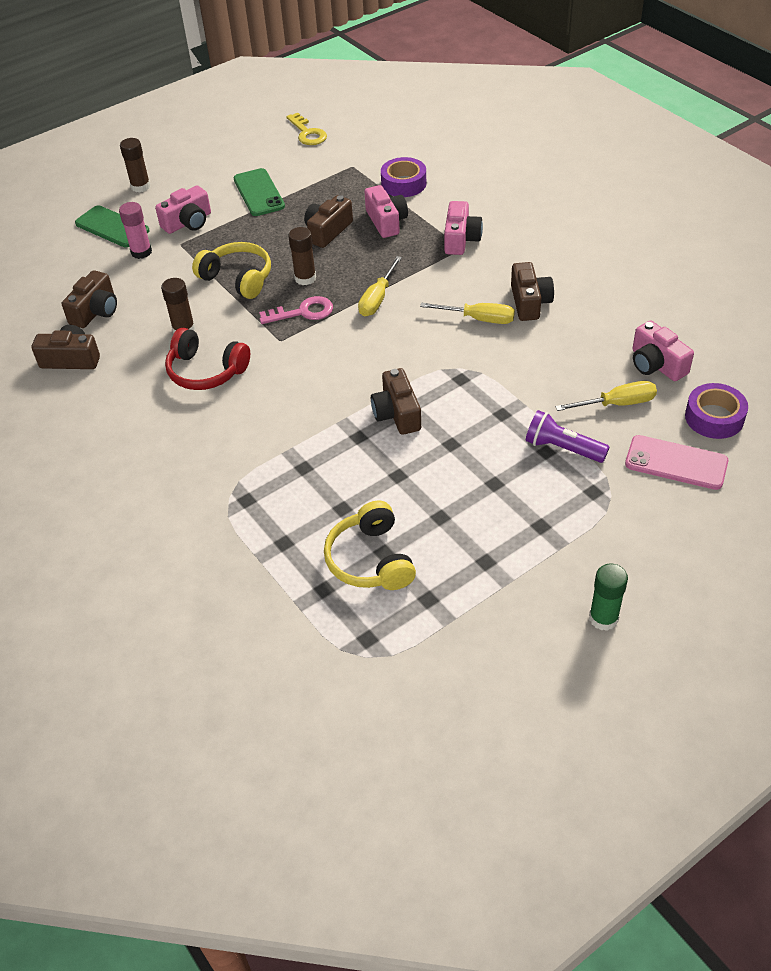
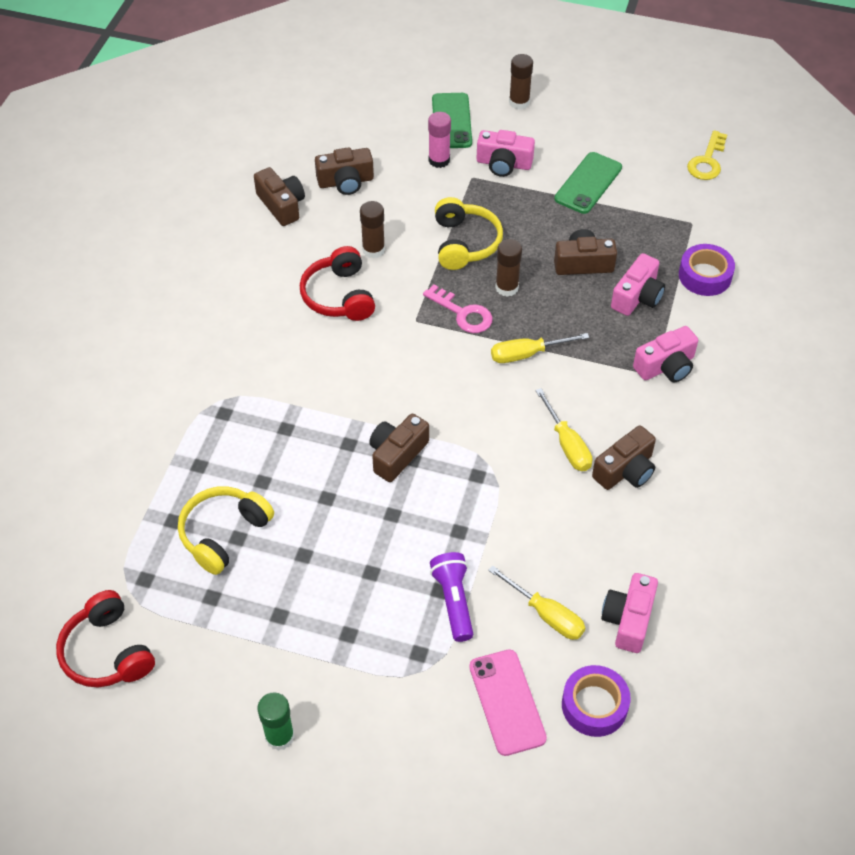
camera: 50 degrees right, 5 degrees up
none -> red headphones [56,590,155,687]

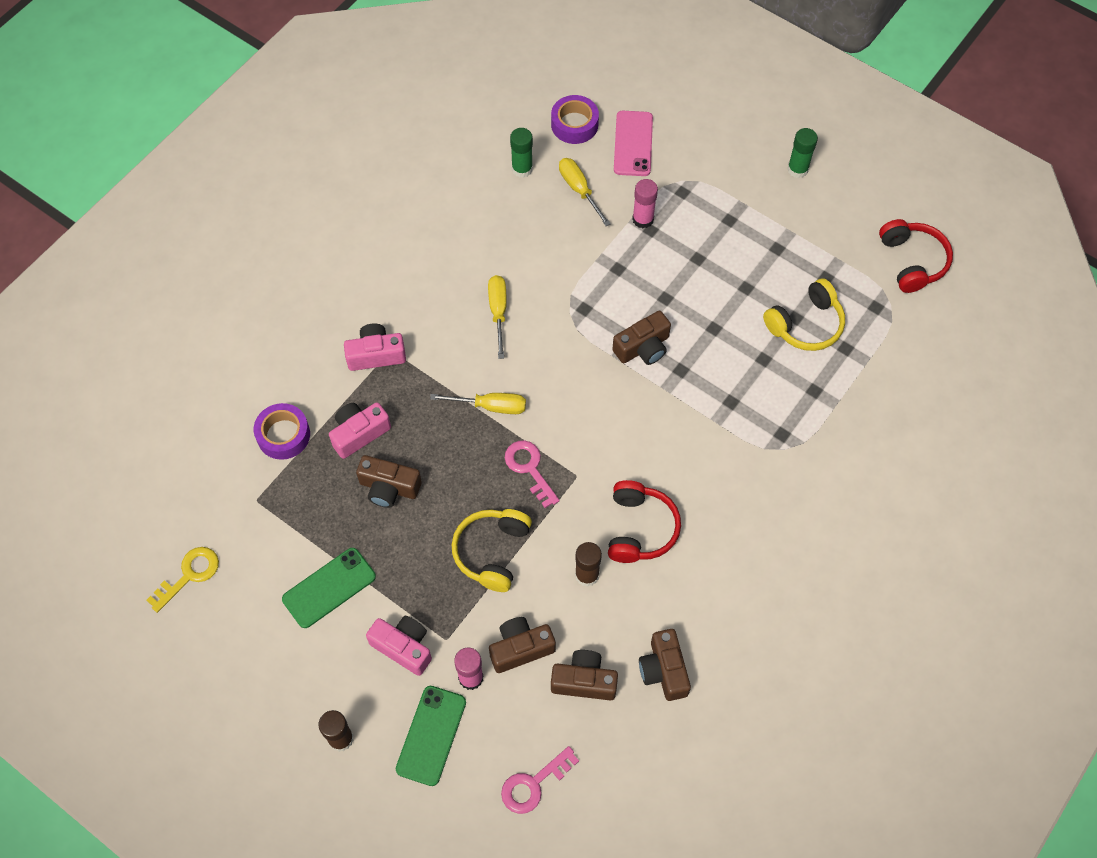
camera: 160 degrees left, 10 degrees up
purple flashlight [430,552,473,642] -> pink glue stick [632,179,658,228]
brown glue stick [495,239,522,297] -> none
brown camera [592,425,656,490] -> brown camera moved to [489,617,556,673]
pink camera [601,573,658,653] -> green glue stick [510,128,533,178]
none -> pink key [501,746,579,814]

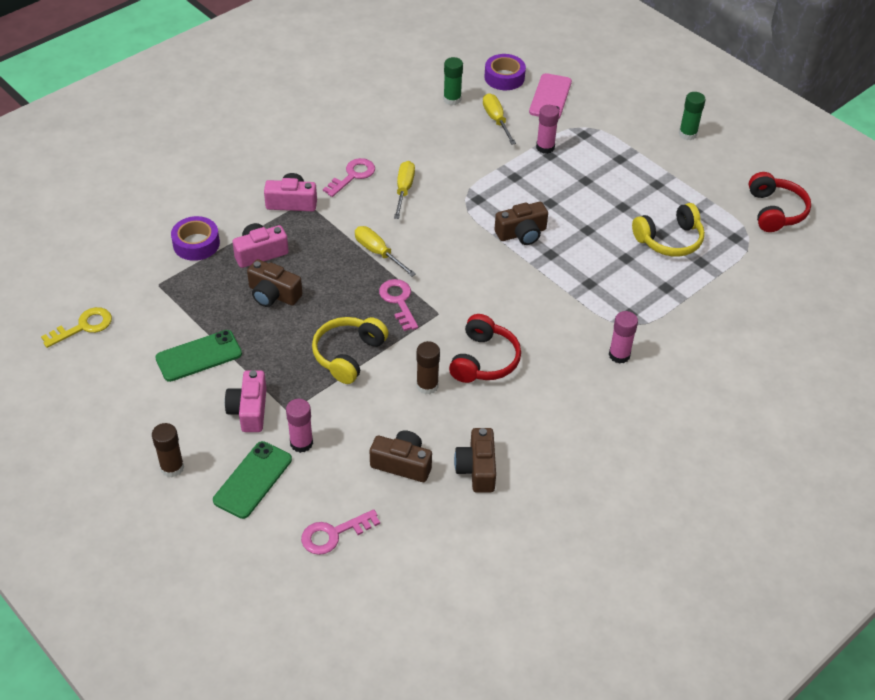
camera: 10 degrees right, 15 degrees down
pink camera [366,616,432,676] -> pink camera turned 135 degrees counterclockwise [225,370,267,432]
yellow screwdriver [430,393,526,414] -> yellow screwdriver turned 150 degrees counterclockwise [355,226,416,276]
brown camera [489,617,556,673] -> none
none -> pink key [323,158,375,197]
none -> pink glue stick [609,311,638,364]

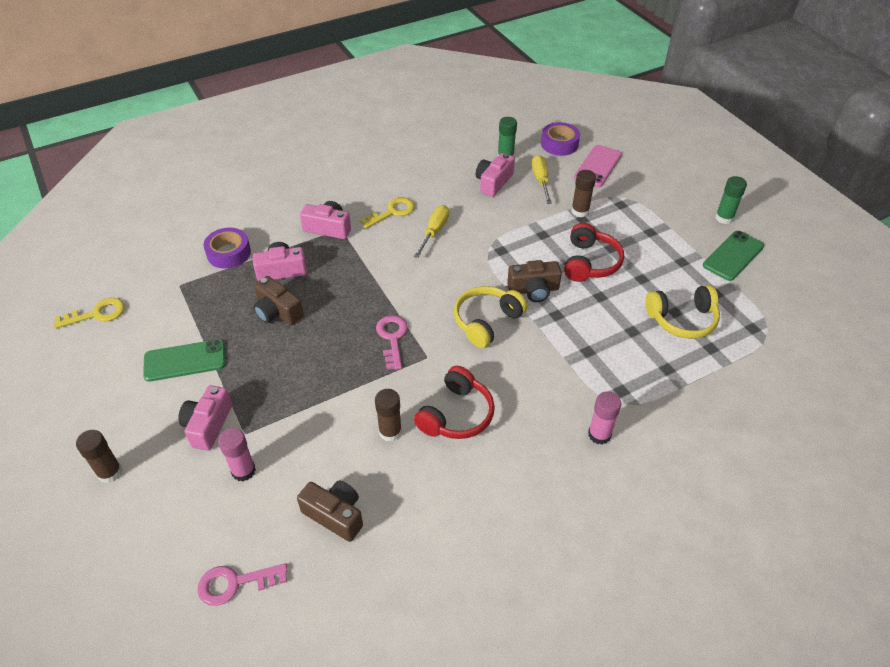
camera: 15 degrees right, 0 degrees up
green phone [213,441,292,519] -> green phone moved to [703,231,764,281]
yellow headphones [312,317,389,384] -> yellow headphones moved to [454,286,528,348]
pink key [323,158,375,197] -> yellow key [360,197,415,229]
yellow screwdriver [355,226,416,276] -> none
brown camera [454,428,496,493] -> none
pink glue stick [536,105,559,154] -> brown glue stick [571,170,596,217]
red headphones [749,172,811,232] -> red headphones moved to [564,223,624,282]
none -> pink camera [476,153,515,197]

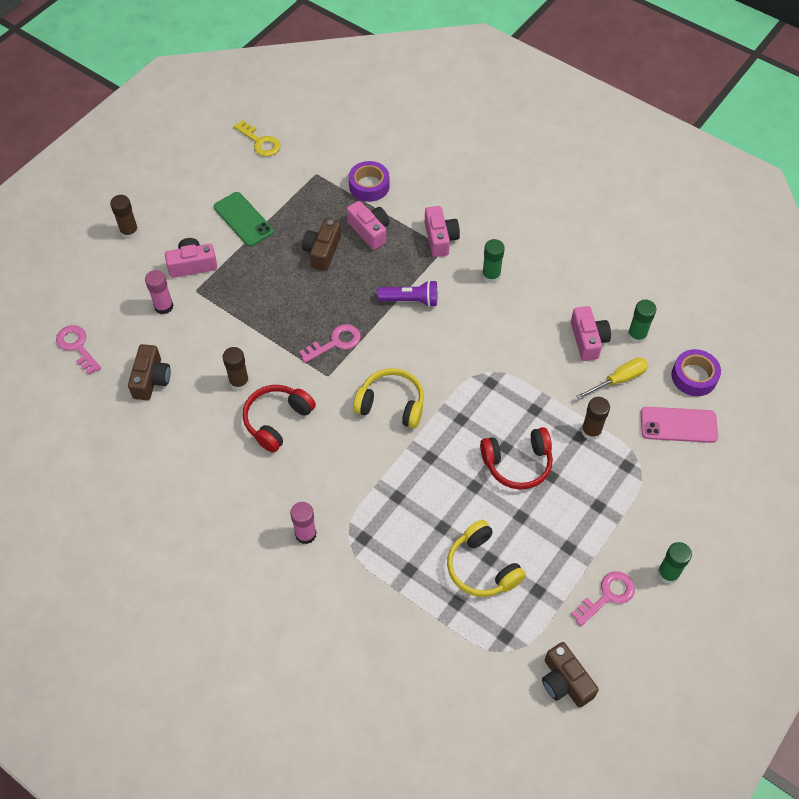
camera: 65 degrees right, 10 degrees up
yellow key [360,197,415,229] -> green glue stick [482,239,505,284]
yellow screwdriver [414,205,449,258] -> none
red headphones [414,366,495,439] -> red headphones turned 120 degrees clockwise [243,385,316,453]
pink camera [476,153,515,197] -> pink camera turned 75 degrees clockwise [571,306,611,361]
brown camera [507,260,562,302] -> brown camera moved to [542,642,599,708]
green phone [703,231,764,281] -> pink key [571,571,635,626]
none -> purple flashlight [377,280,437,307]

